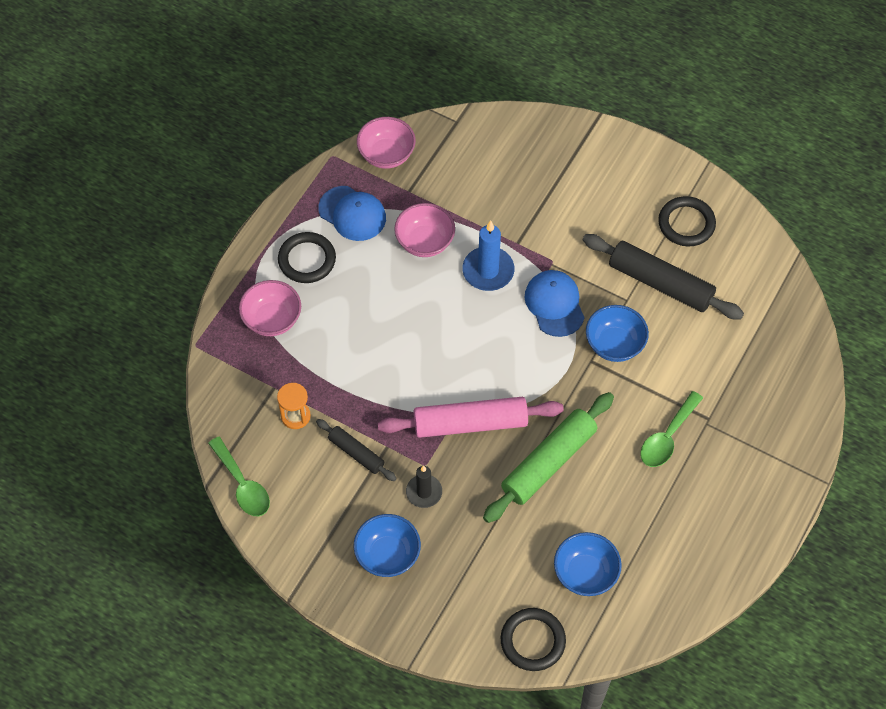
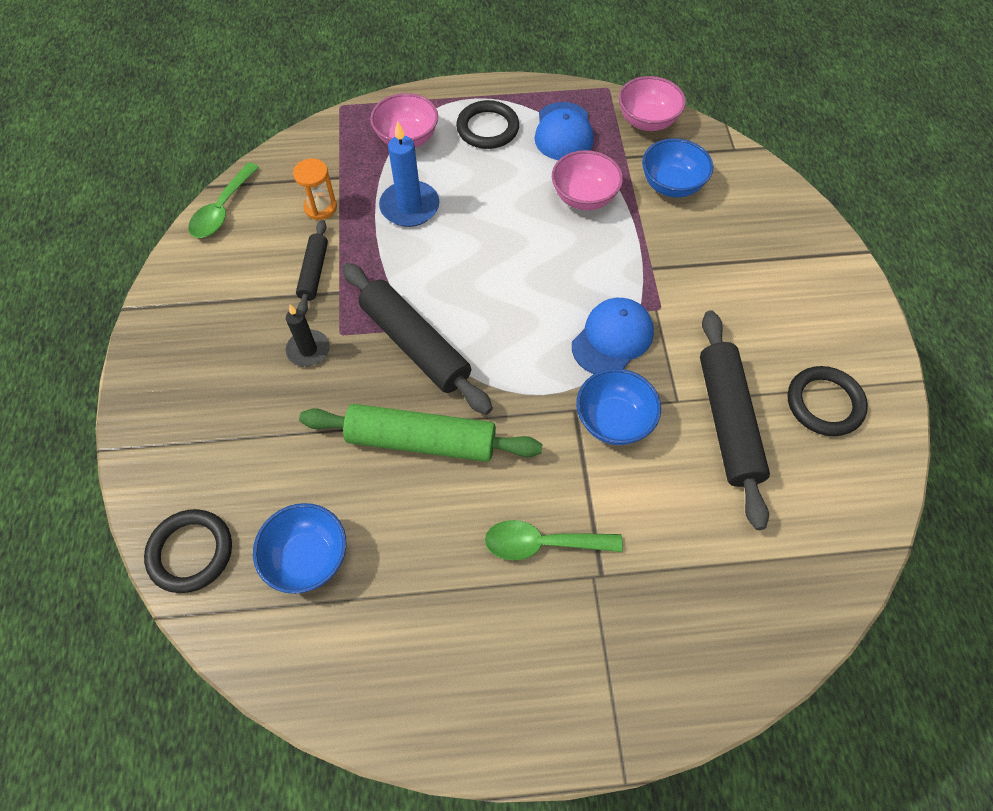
camera: 55 degrees right, 0 degrees up
blue bowl [354,514,421,577] -> blue bowl moved to [642,138,713,198]
pink rolling pin [378,397,564,438] -> black rolling pin [342,263,493,415]
blue candle [462,220,515,291] -> blue candle moved to [379,121,439,227]

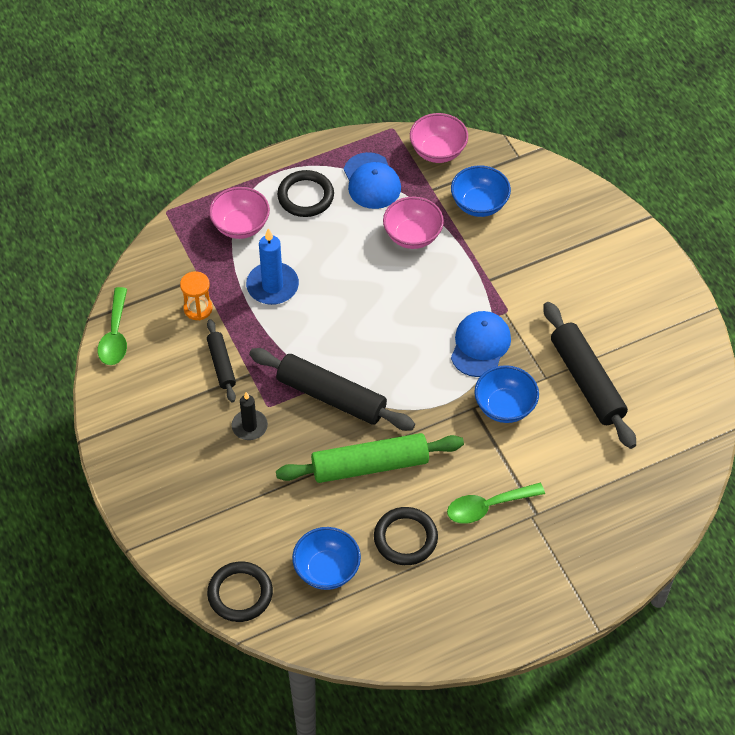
camera: 20 degrees left, 5 degrees down
black ring [787,366,868,436] -> black ring moved to [374,507,438,565]

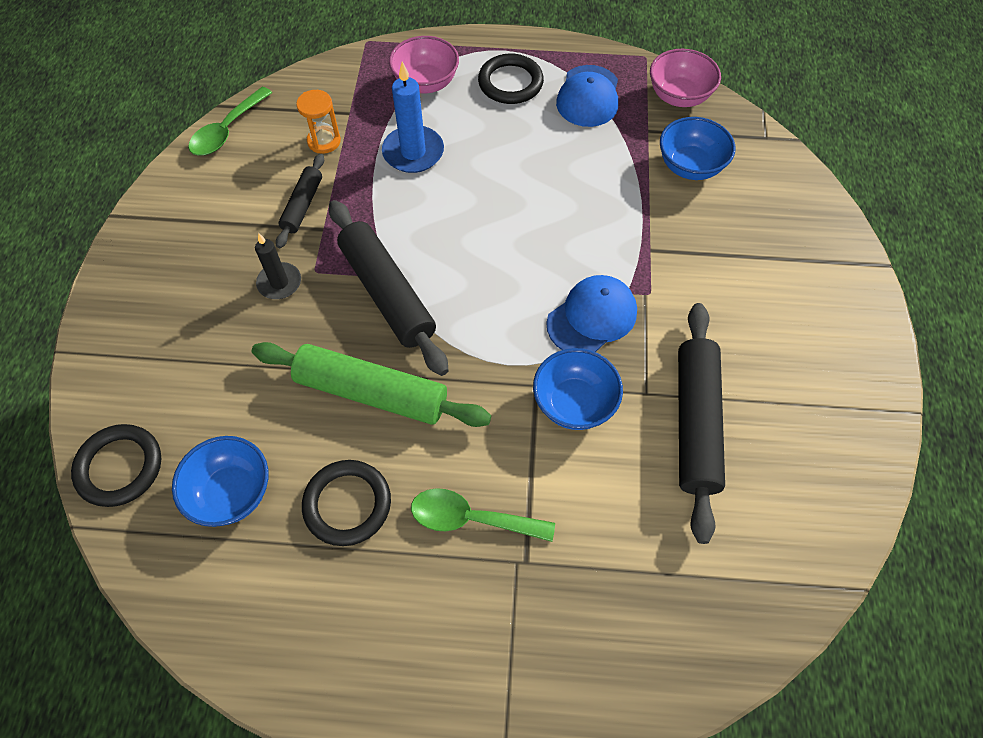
camera: 30 degrees right, 5 degrees up
pink bowl [383,197,444,249] -> none

